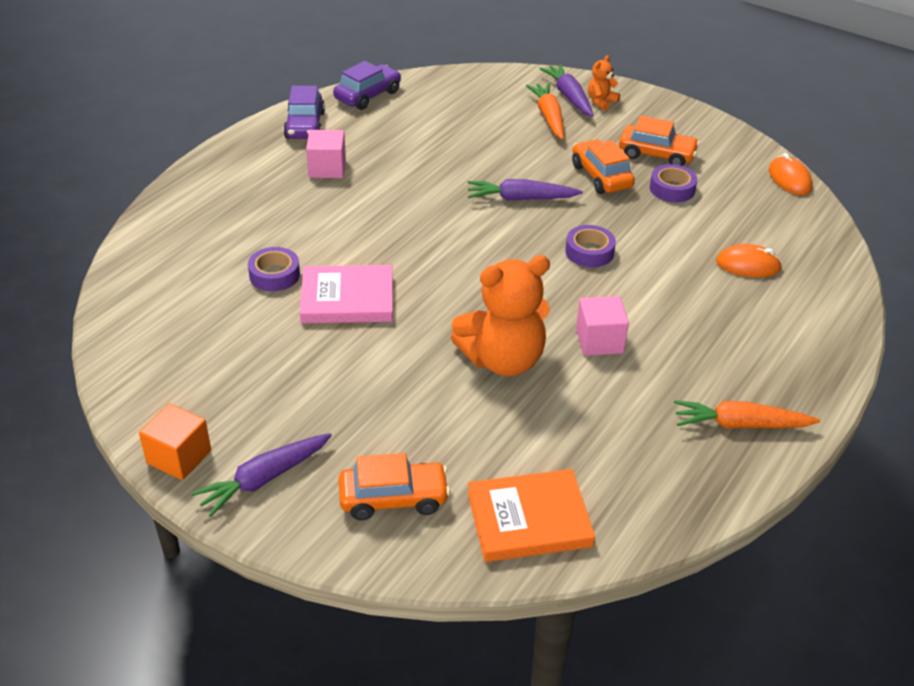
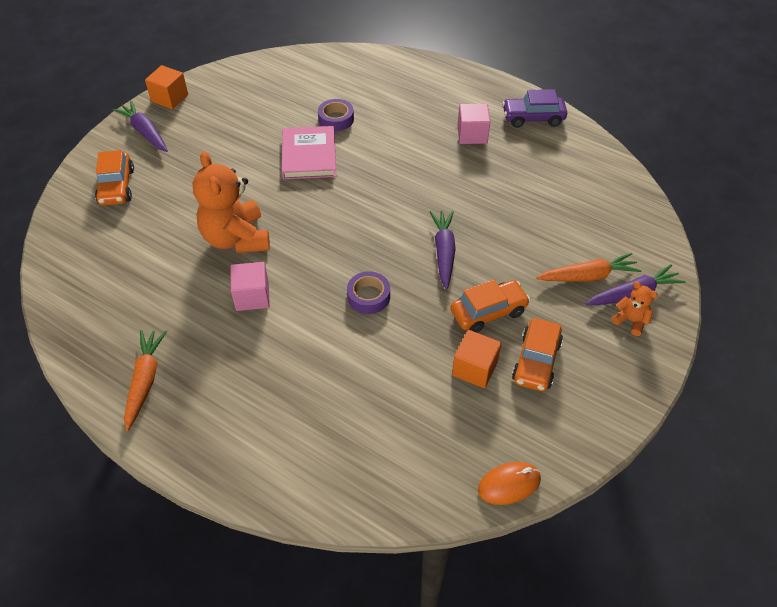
camera: 90 degrees right, 10 degrees up
purple car [333,61,401,110] -> none
orange book [468,469,595,562] -> none
purple tape [650,164,697,202] -> orange cube [452,330,502,388]
orange mouse [716,244,782,277] -> none

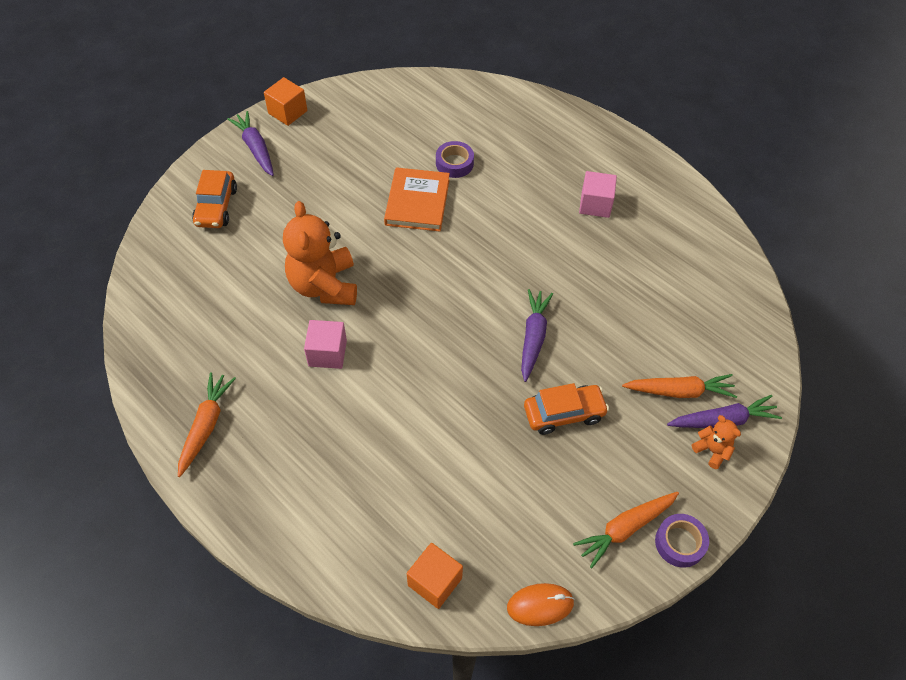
camera: 10 degrees right, 5 degrees up
pink book [282,126,336,179] -> orange book [384,167,450,231]
purple tape [347,271,390,314] -> purple tape moved to [655,514,709,568]
orange cube [452,330,502,388] -> orange cube moved to [407,543,463,609]
purple car [502,89,567,128] -> none
orange car [512,318,563,391] -> none
none -> orange carrot [573,492,679,568]

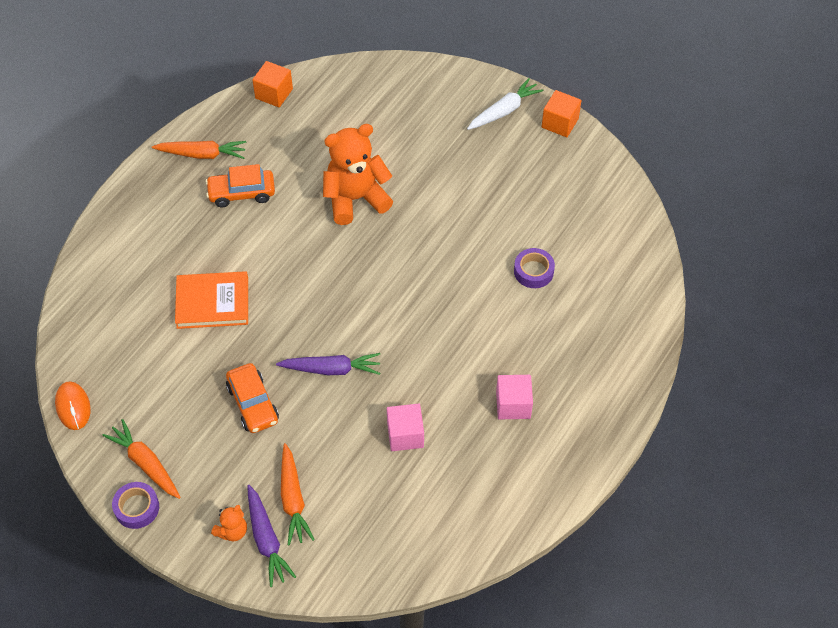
camera: 80 degrees right, 0 degrees up
orange car [192,170,237,228] -> orange car moved to [206,164,275,207]
purple carrot [227,111,274,176] -> white carrot [467,78,544,130]
pink cube [304,320,347,369] -> pink cube moved to [387,403,424,451]
orange book [384,167,450,231] -> orange book moved to [175,271,248,329]
orange cube [407,543,463,609] -> orange cube moved to [252,61,293,107]

